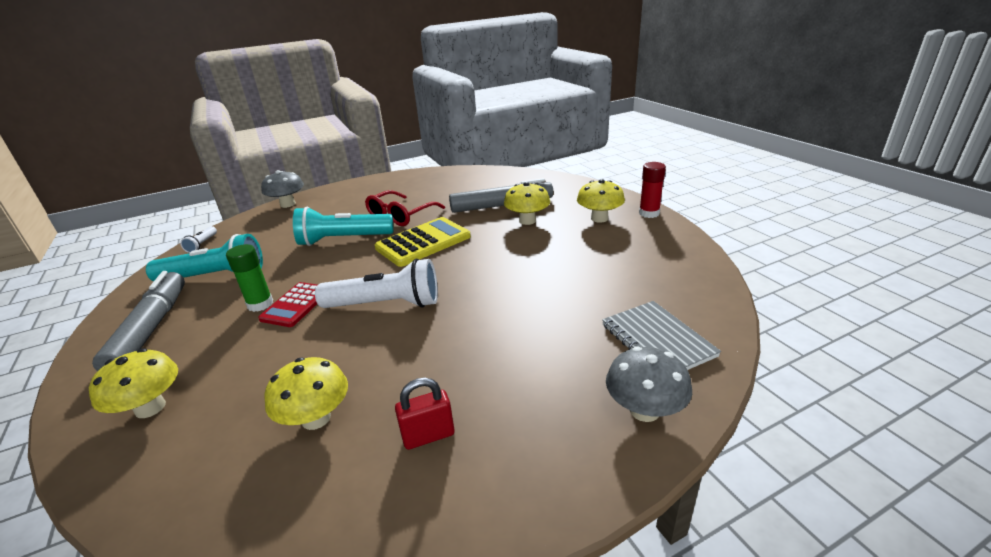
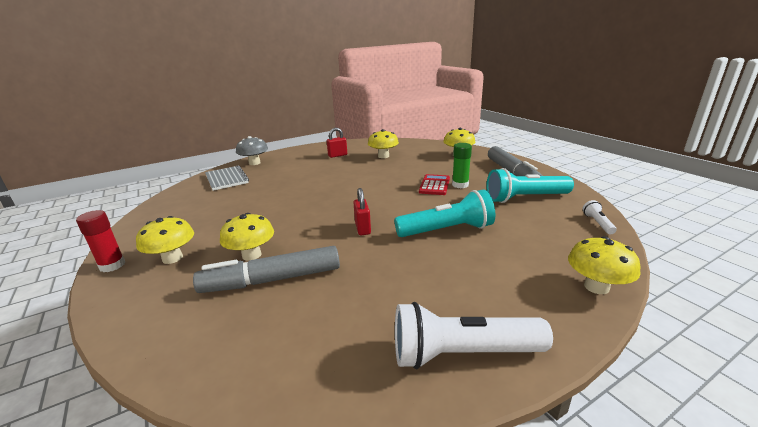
camera: 175 degrees right, 5 degrees down
grey mushroom [261,170,304,208] -> yellow mushroom [568,236,640,294]
white flashlight [315,259,438,308] -> white flashlight moved to [395,302,553,369]
red glasses [365,190,445,226] -> none
yellow calculator [375,217,471,267] -> red padlock [353,188,371,235]

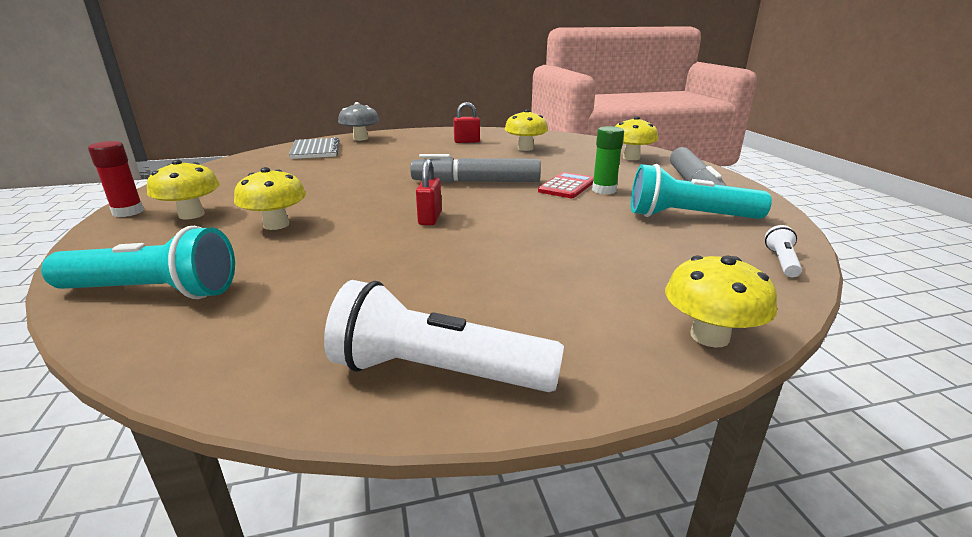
camera: 15 degrees right, 0 degrees up
grey marker [193,246,340,293] -> grey marker moved to [410,154,541,183]
turquoise flashlight [394,189,495,237] -> turquoise flashlight moved to [41,226,235,299]

